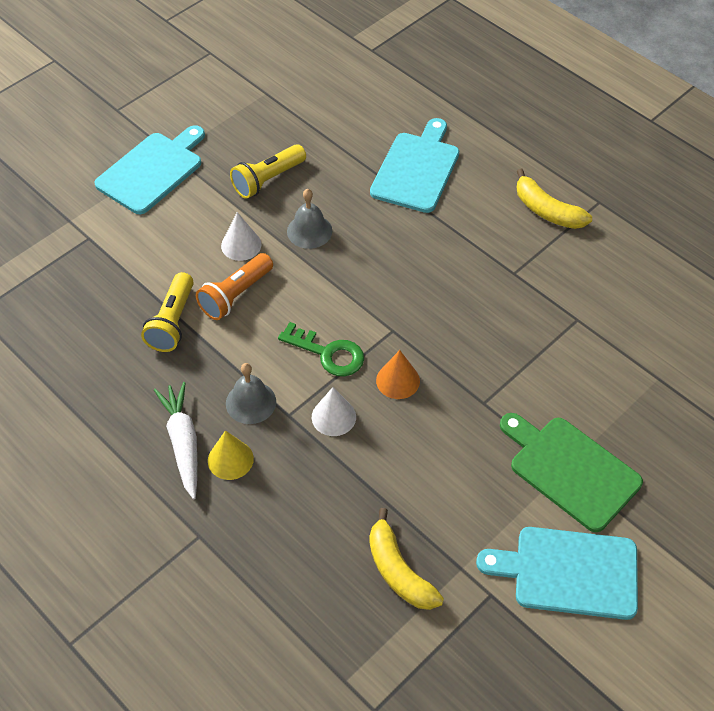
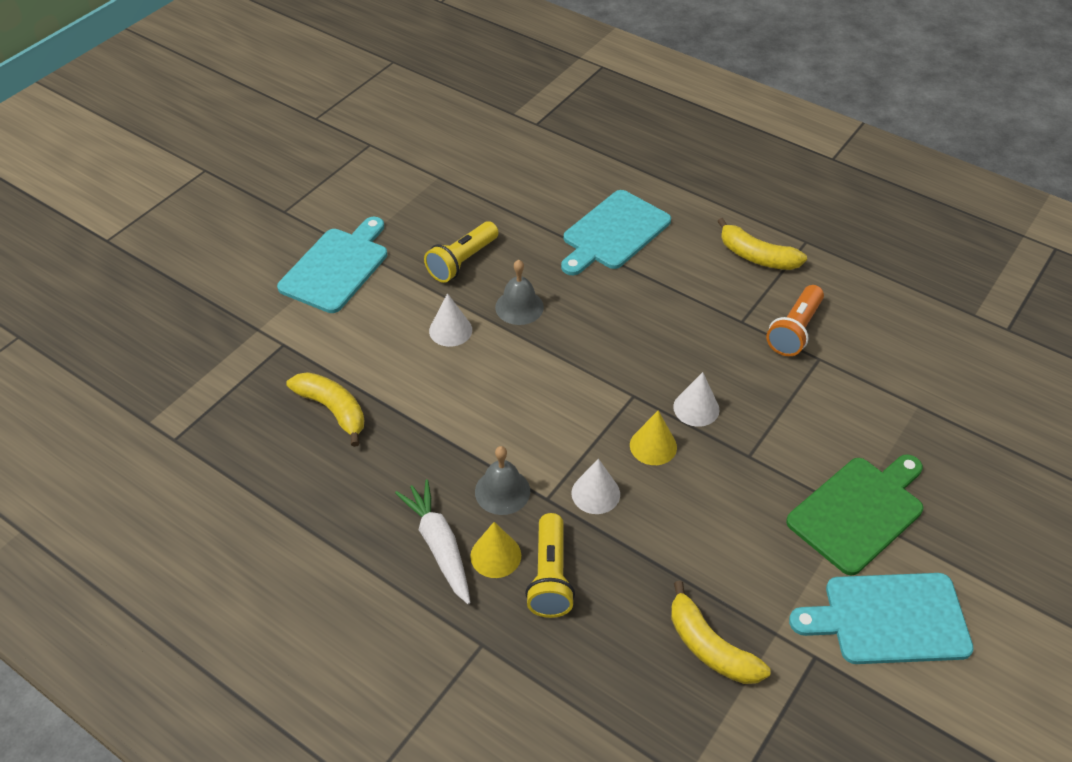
camera: 10 degrees left, 5 degrees down
yellow flashlight [141,272,194,352] -> yellow flashlight moved to [525,513,575,618]
orange flashlight [196,253,273,320] -> orange flashlight moved to [766,285,824,356]
green key [278,322,364,377] -> none
turquoise cutting board [370,118,459,213] -> turquoise cutting board turned 150 degrees counterclockwise [561,190,671,275]
orange cone [376,350,420,399] -> yellow cone [630,410,677,465]
green cutting board [500,413,643,532] -> green cutting board turned 105 degrees clockwise [786,454,923,575]
none -> yellow banana [286,372,365,447]
none -> white cone [673,372,720,427]

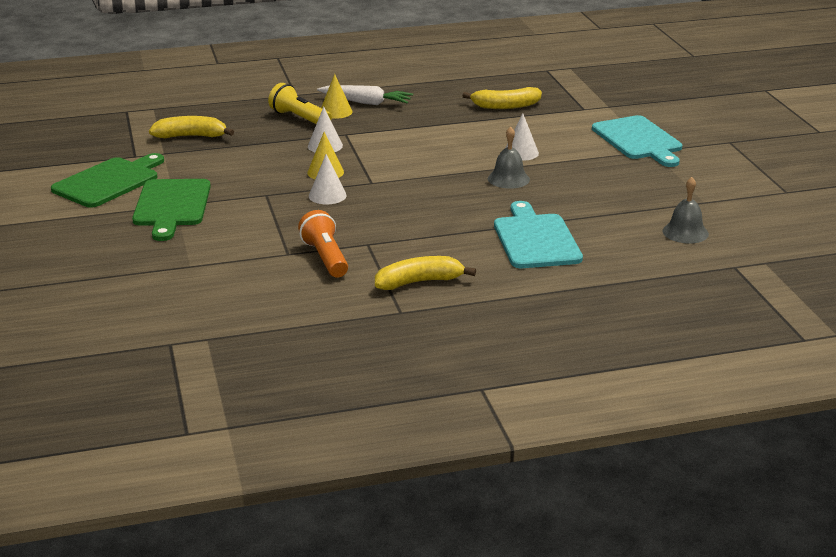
camera: 130 degrees right, 20 degrees down
yellow flashlight [424,221,498,283] -> none
grey bell [475,446,530,515] -> grey bell moved to [663,177,709,243]
turquoise cutting board [789,573,974,664] -> green cutting board [51,153,164,208]

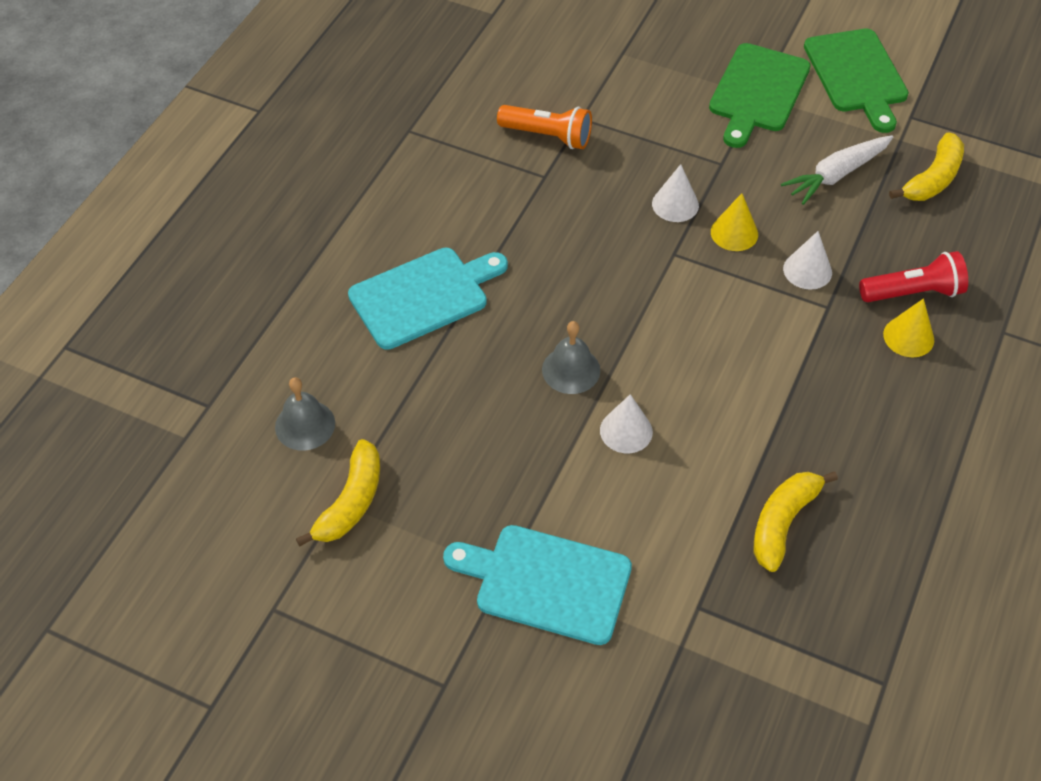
camera: 130 degrees right, 25 degrees up
green cutting board [132,179,211,241] -> green cutting board turned 105 degrees counterclockwise [709,43,811,148]
yellow flashlight [268,83,332,124] -> red flashlight [859,251,968,302]
white carrot [317,85,413,105] -> white carrot moved to [781,135,893,205]
yellow banana [375,256,476,290] -> yellow banana moved to [296,439,380,547]
turquoise cutting board [494,201,583,268] -> turquoise cutting board turned 60 degrees counterclockwise [348,248,508,350]

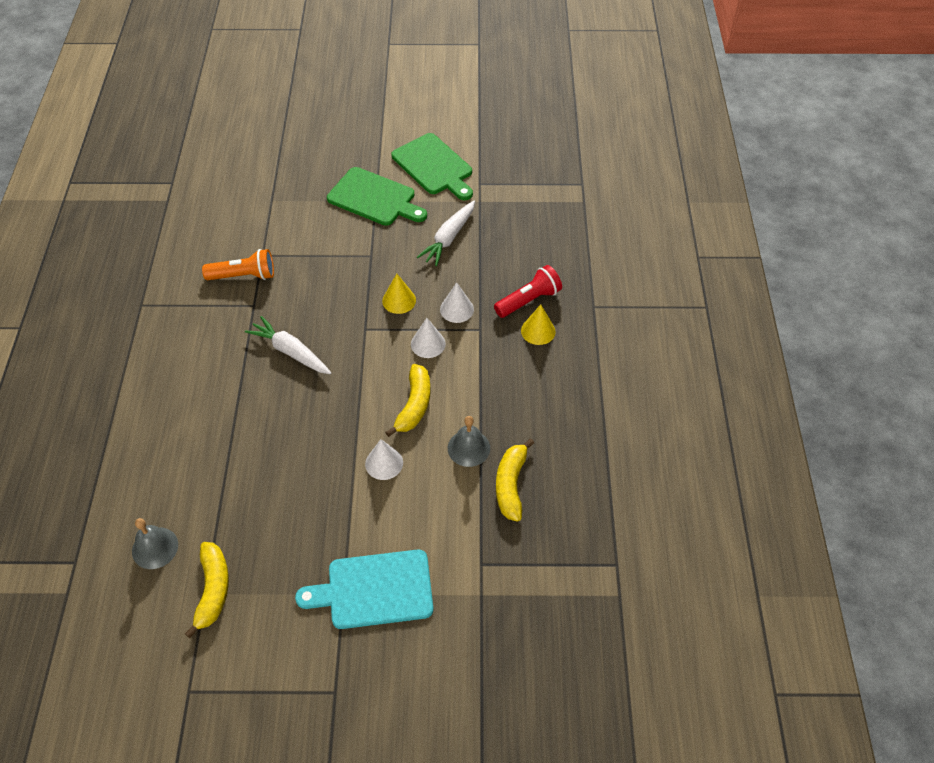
camera: 25 degrees left, 0 degrees up
turquoise cutting board [348,248,508,350] -> none
grey bell [542,321,600,394] -> grey bell moved to [448,416,490,467]
white cone [652,164,699,222] -> white cone moved to [411,318,446,358]
green cutting board [709,43,811,148] -> green cutting board turned 60 degrees counterclockwise [327,167,427,226]
yellow banana [889,132,964,201] -> yellow banana moved to [385,364,431,437]
none -> white carrot [245,316,331,374]

